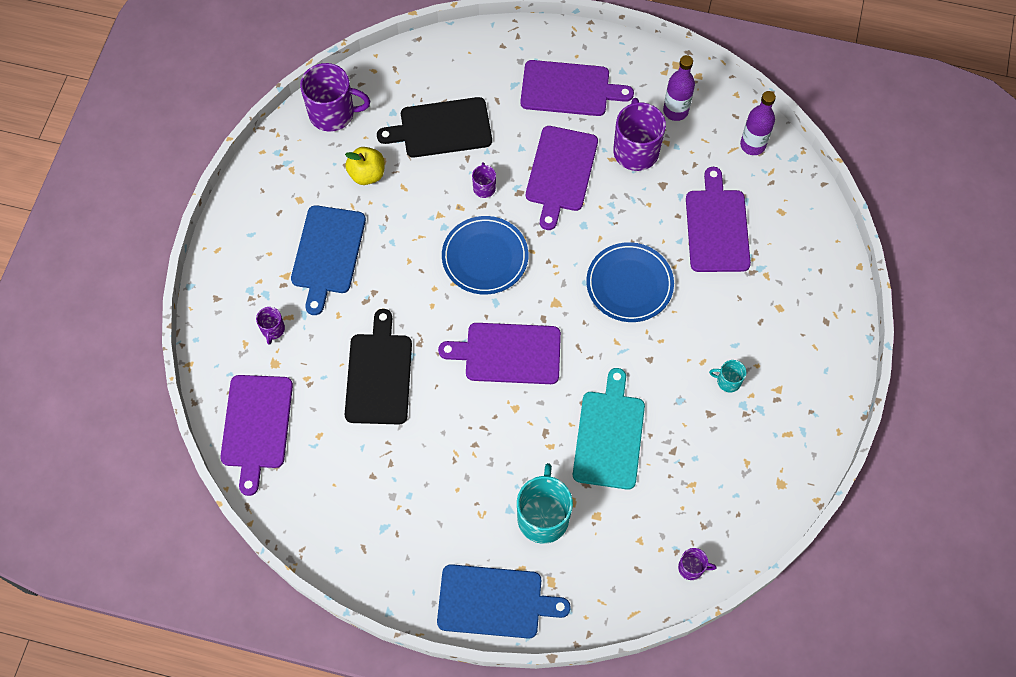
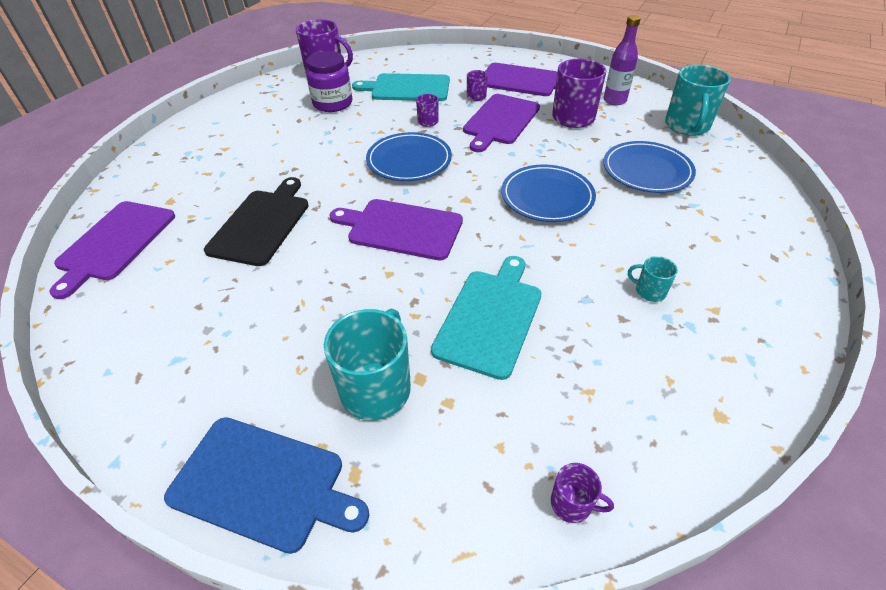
camera: 15 degrees right, 20 degrees down
purple mug [256,307,285,345] -> purple mug moved to [467,70,488,101]
blue cutting board [291,205,366,315] -> none
yellow apple [345,147,384,185] -> purple jar [306,51,352,112]
black cutting board [377,97,492,158] -> turquoise cutting board [352,73,450,101]
purple cutting board [686,167,751,272] -> blue plate [603,141,696,193]
purple bottle [740,91,776,155] -> turquoise mug [665,65,731,136]

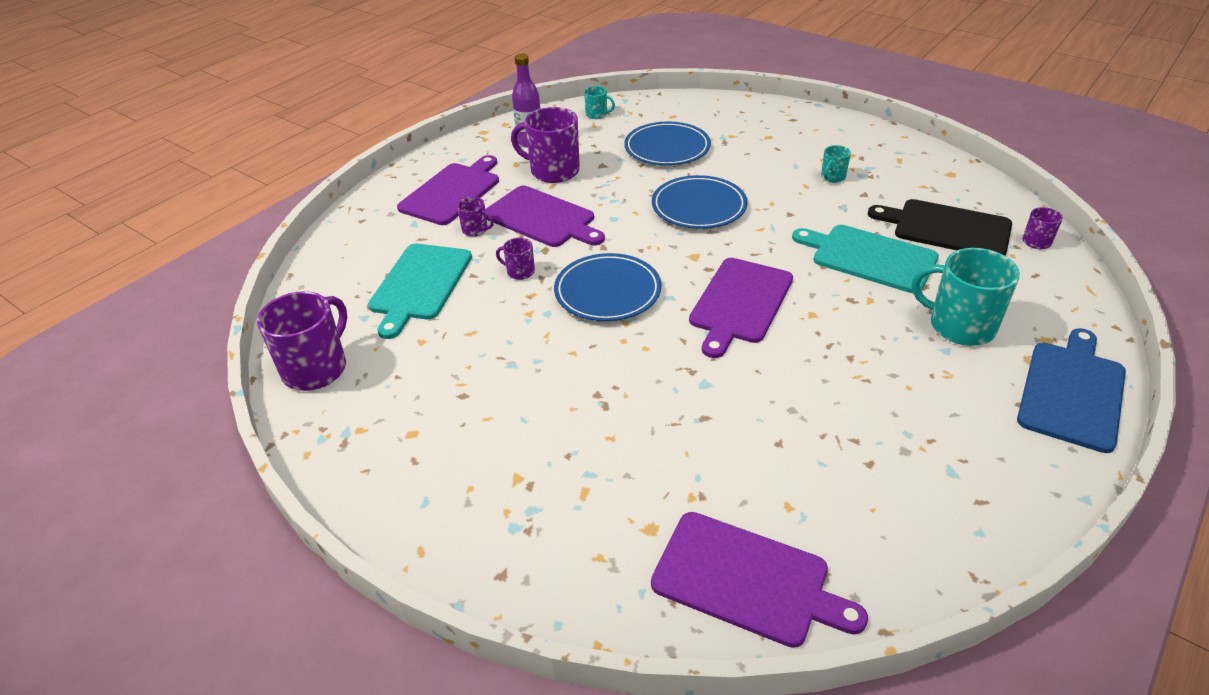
camera: 80 degrees left, 5 degrees down
black cutting board [204,177,309,266] -> black cutting board moved to [868,199,1012,256]
purple jar [306,51,352,112] -> none
turquoise mug [665,65,731,136] -> turquoise mug [584,86,615,119], size x0.49

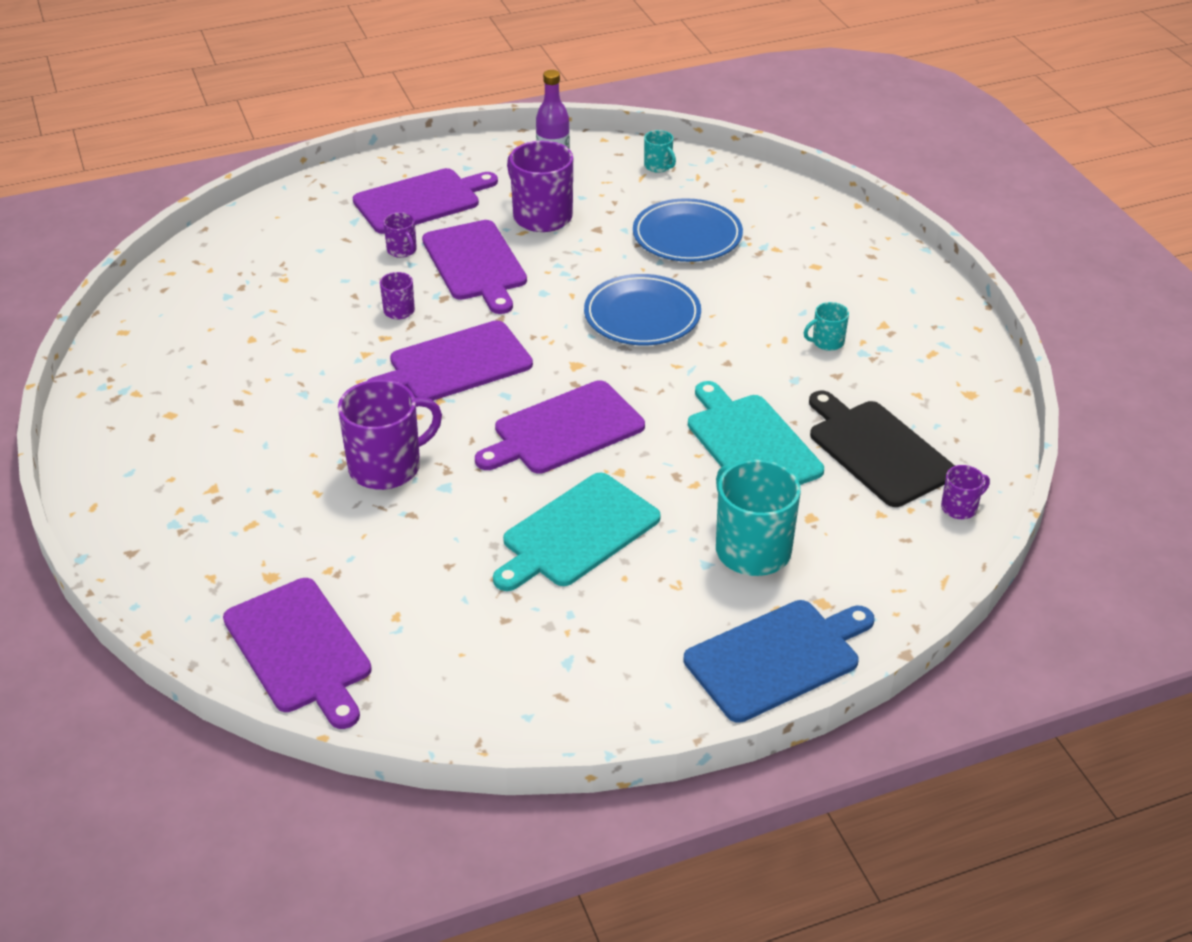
camera: 30 degrees right, 0 degrees up
purple mug [257,291,347,391] -> purple mug moved to [338,380,442,490]
turquoise cutting board [368,244,472,339] -> turquoise cutting board moved to [493,473,661,591]
blue plate [554,253,661,321] -> purple cutting board [367,321,533,401]

